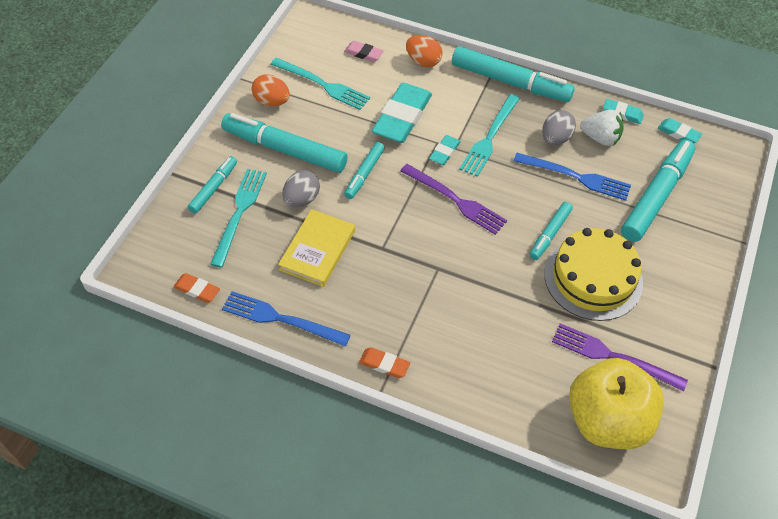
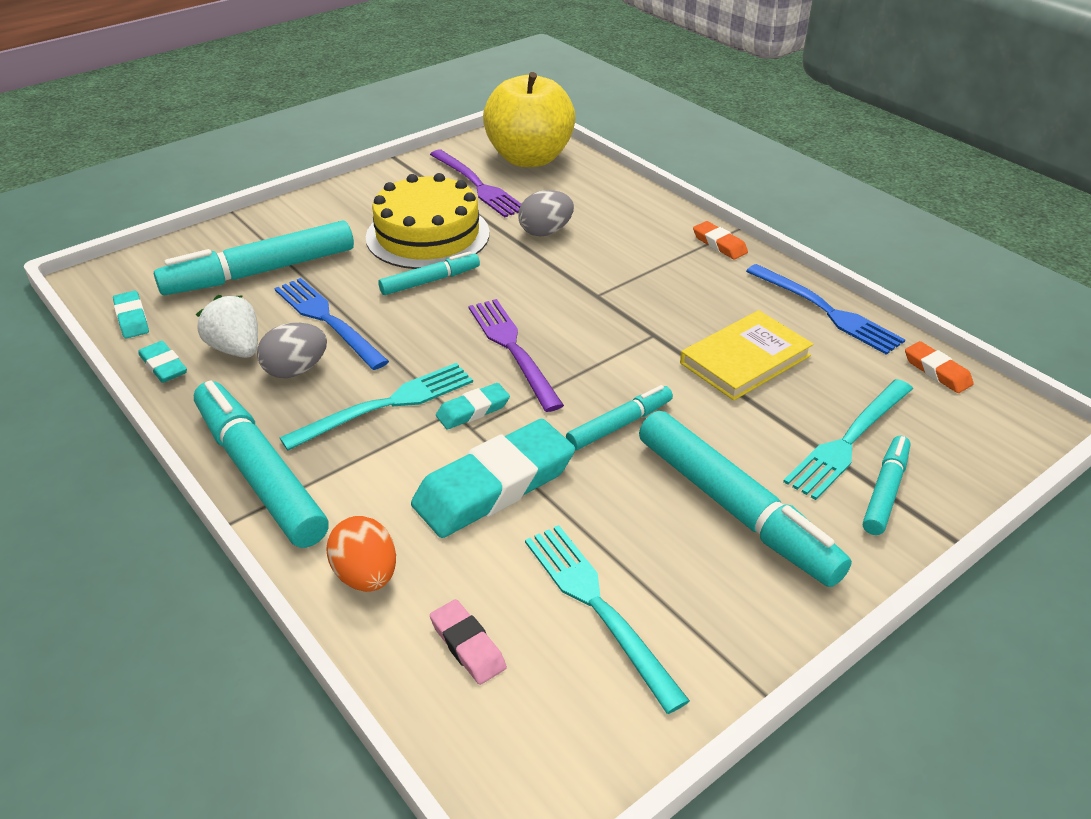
camera: 150 degrees left, 15 degrees down
turquoise marker [188,156,237,214] -> turquoise marker turned 150 degrees clockwise [863,435,910,535]
orange egg [252,74,290,106] -> none
grey egg [282,170,320,208] -> grey egg moved to [518,190,574,237]

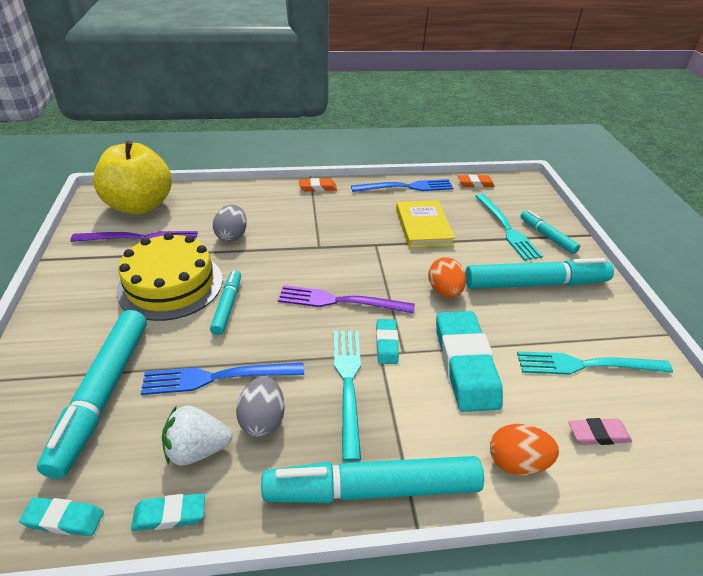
camera: 60 degrees left, 0 degrees up
turquoise marker [566,385,673,450] -> orange egg [428,257,466,298]

